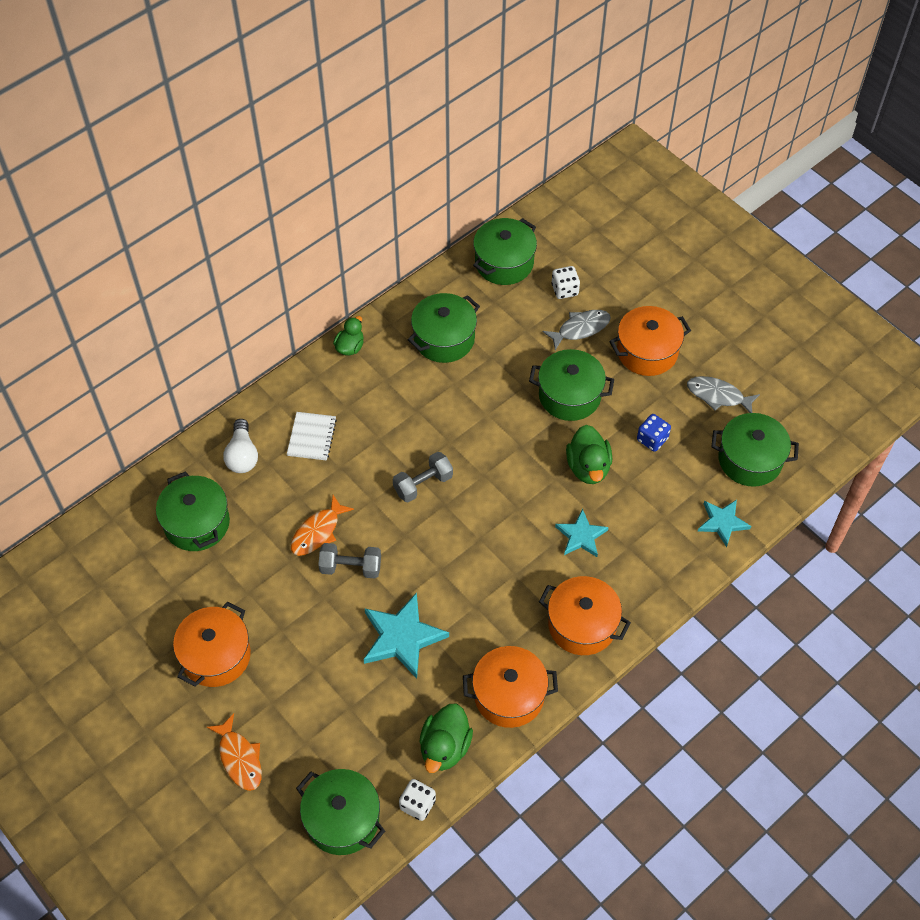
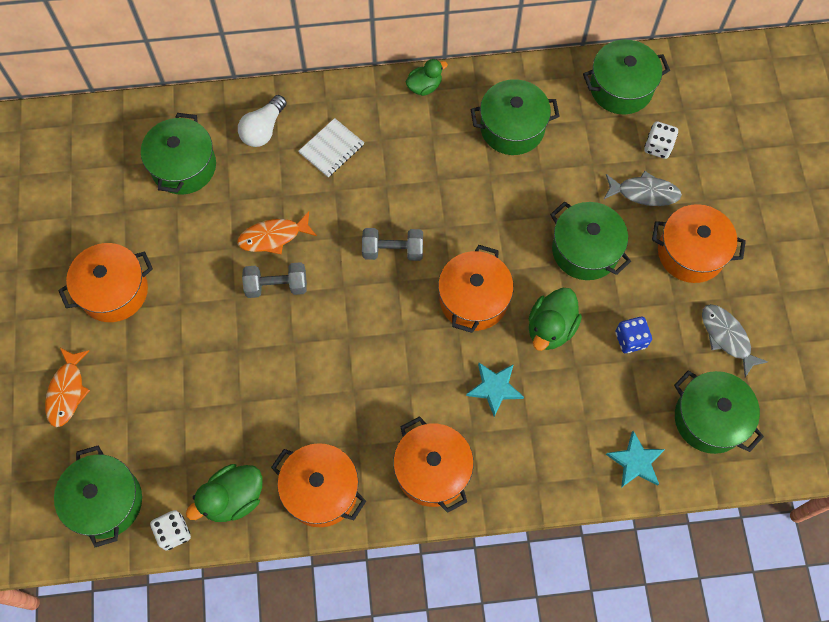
camera: 35 degrees right, 10 degrees up
grey dumbbell [318,543,381,579] -> grey dumbbell turned 45 degrees counterclockwise [242,262,307,298]
turquoise star [363,592,449,679] -> none
none -> orange pot [438,245,514,333]

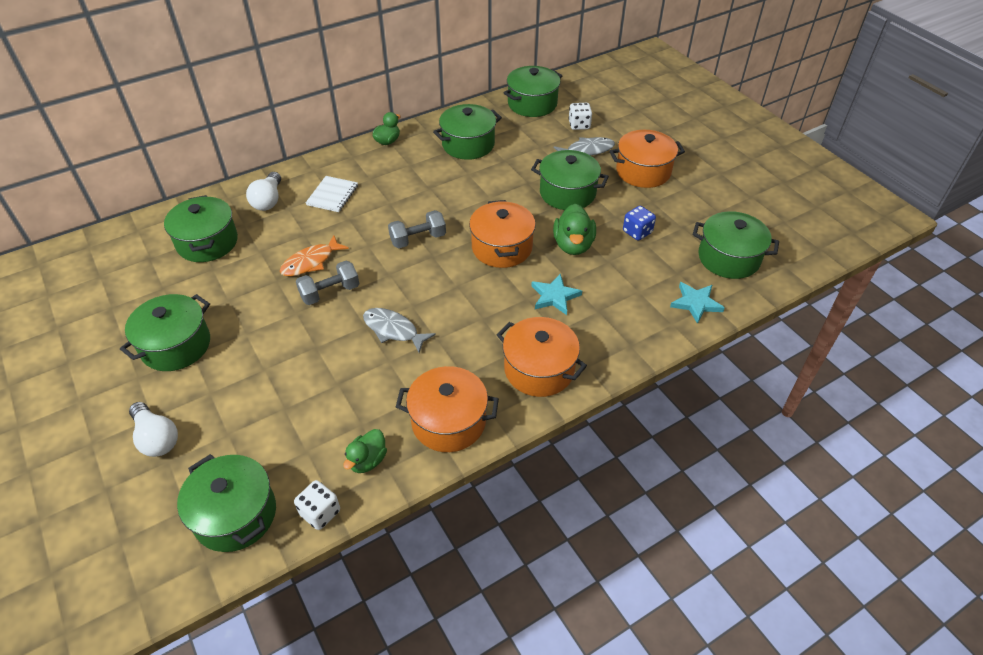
camera: 25 degrees left, 20 degrees down
orange fish [45,348,90,427] -> white light bulb [129,402,178,457]
orange pot [58,243,153,322] -> green pot [120,294,210,371]
green duck [186,464,263,522] -> green duck [343,429,387,473], size x0.65
grey fish [702,304,768,377] -> grey fish moved to [363,308,436,353]

